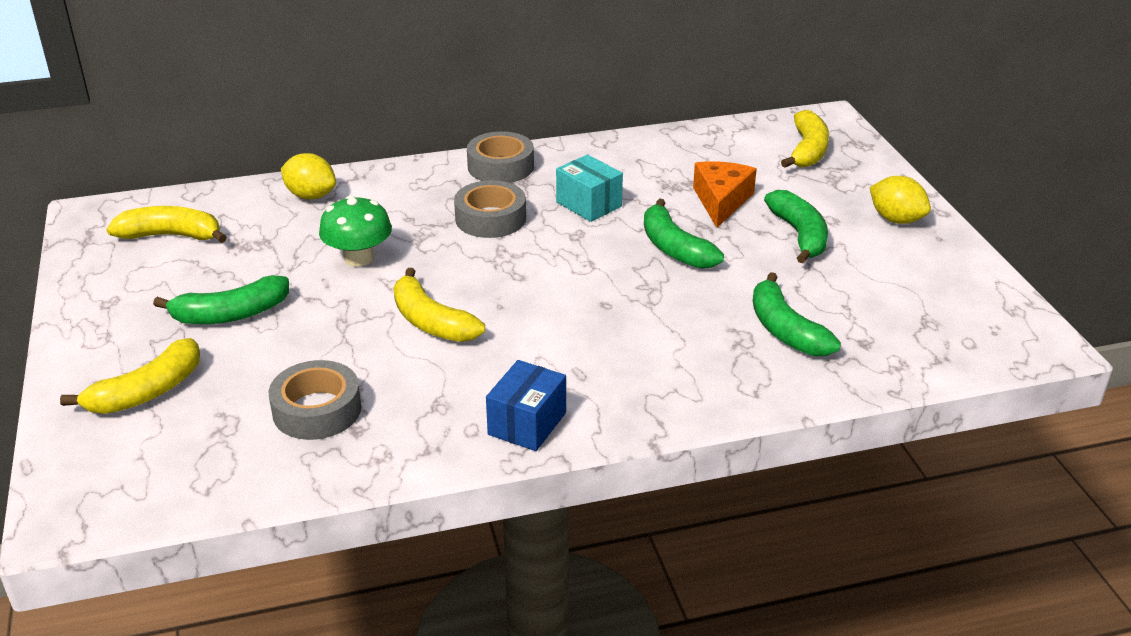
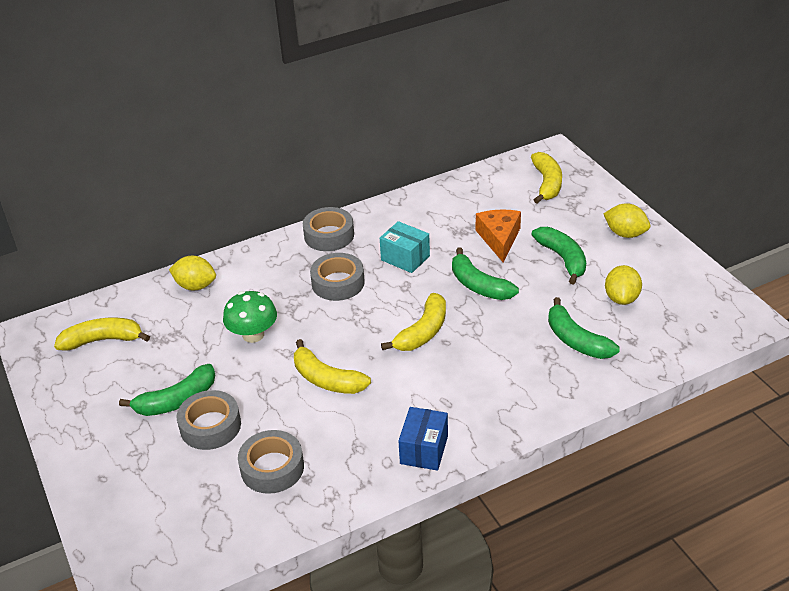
camera: 10 degrees left, 5 degrees up
yellow banana [60,338,200,414] -> yellow banana moved to [381,293,446,351]
none -> grey tape [177,390,241,450]
none -> yellow lemon [605,265,642,305]

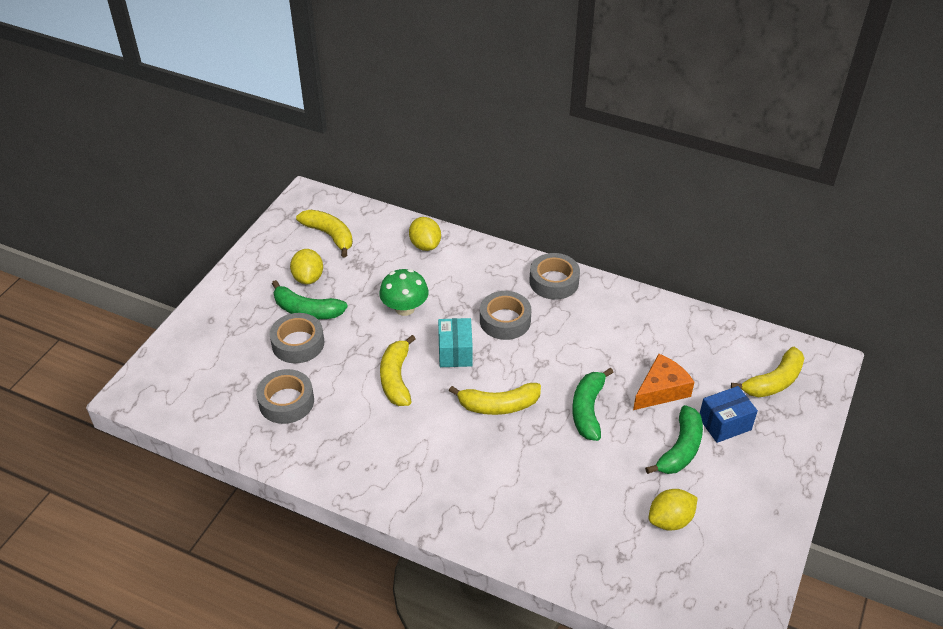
camera: 50 degrees right, 5 degrees up
turquoise box [380,221,430,273] -> turquoise box moved to [438,318,473,367]
blue box [398,407,448,471] -> blue box moved to [699,386,758,443]
green banana [548,297,620,359] -> none
yellow lemon [603,203,650,238] -> yellow lemon moved to [290,249,323,285]

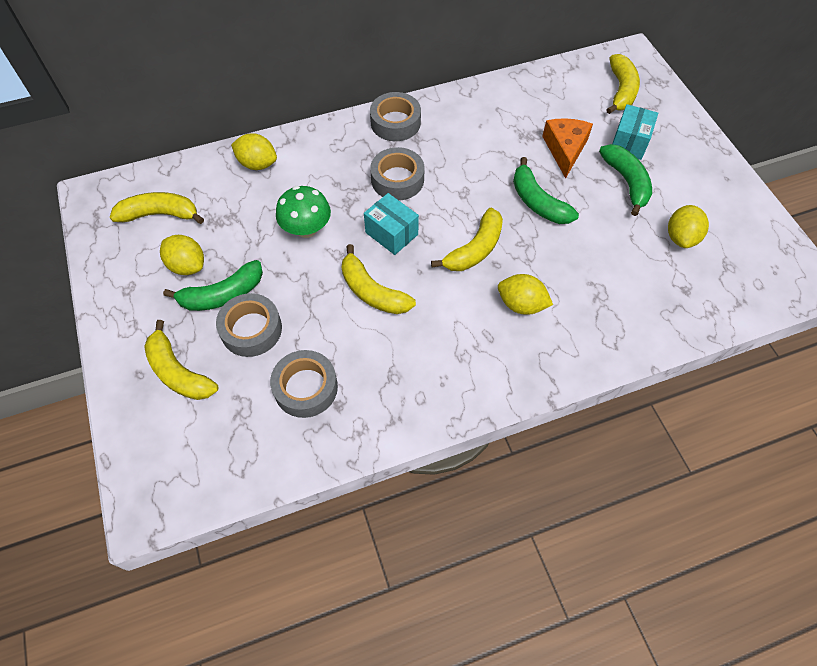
camera: 45 degrees left, 15 degrees up
blue box [699,386,758,443] -> turquoise box [612,104,658,160]
none -> yellow banana [144,320,218,400]
none -> yellow lemon [498,274,553,315]

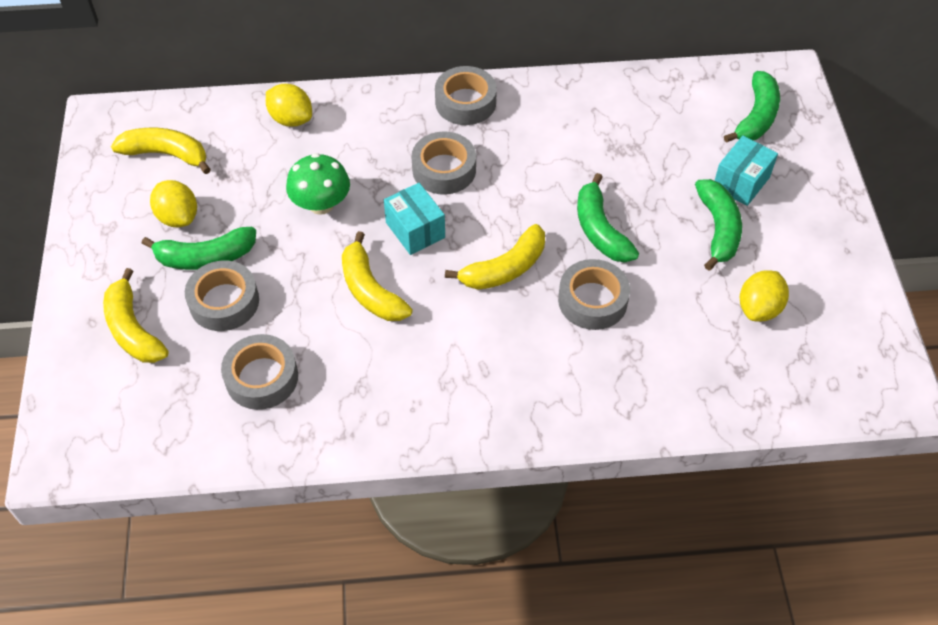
camera: 15 degrees right, 5 degrees down
yellow lemon [498,274,553,315] -> none
orange cheese [542,118,593,178] -> none
yellow banana [606,54,640,114] -> green banana [724,71,780,143]
none -> grey tape [558,259,630,330]

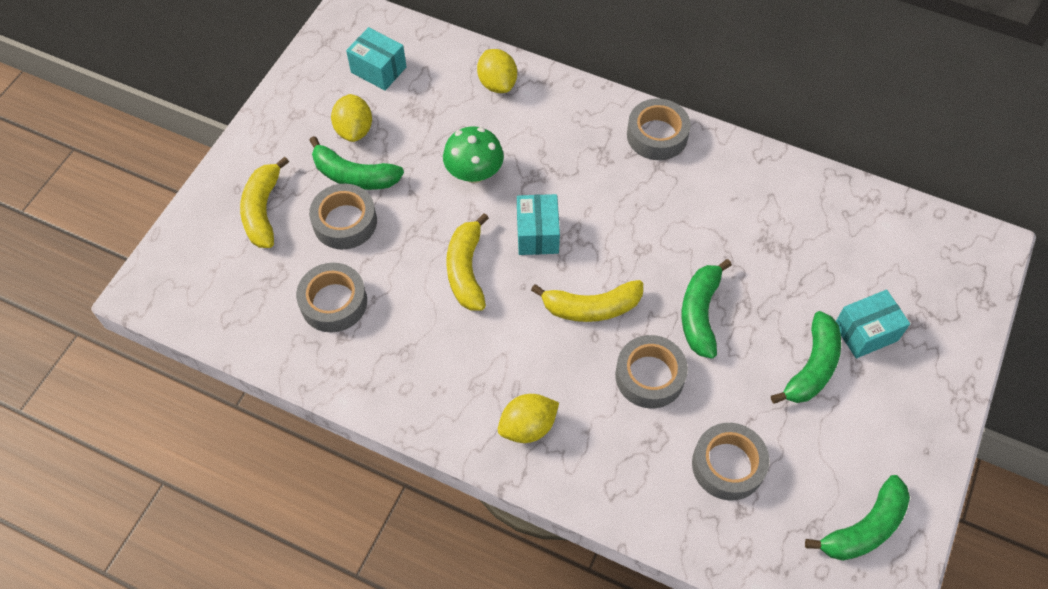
camera: 30 degrees right, 5 degrees up
yellow banana [111,128,211,174] -> turquoise box [346,27,406,90]
grey tape [412,131,476,195] -> grey tape moved to [692,423,770,500]
green banana [724,71,780,143] -> green banana moved to [805,475,910,560]
yellow lemon [740,270,789,321] -> yellow lemon moved to [498,394,559,443]

